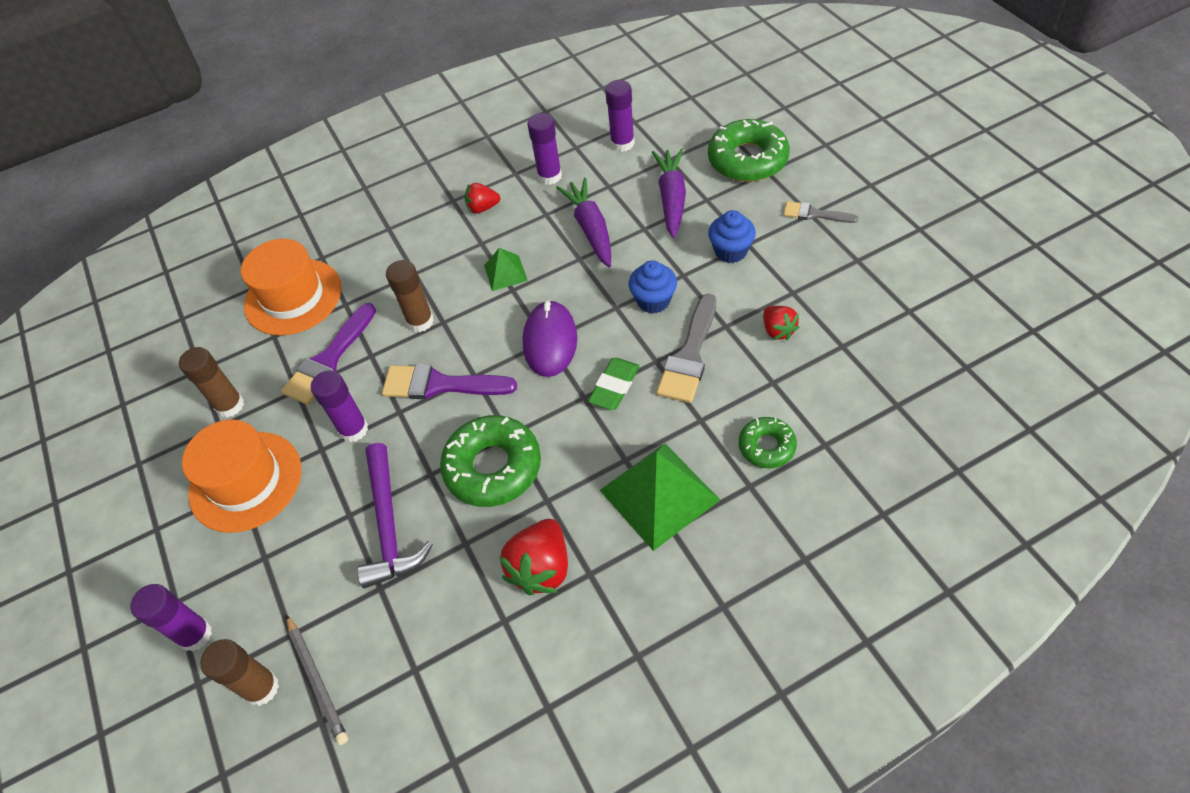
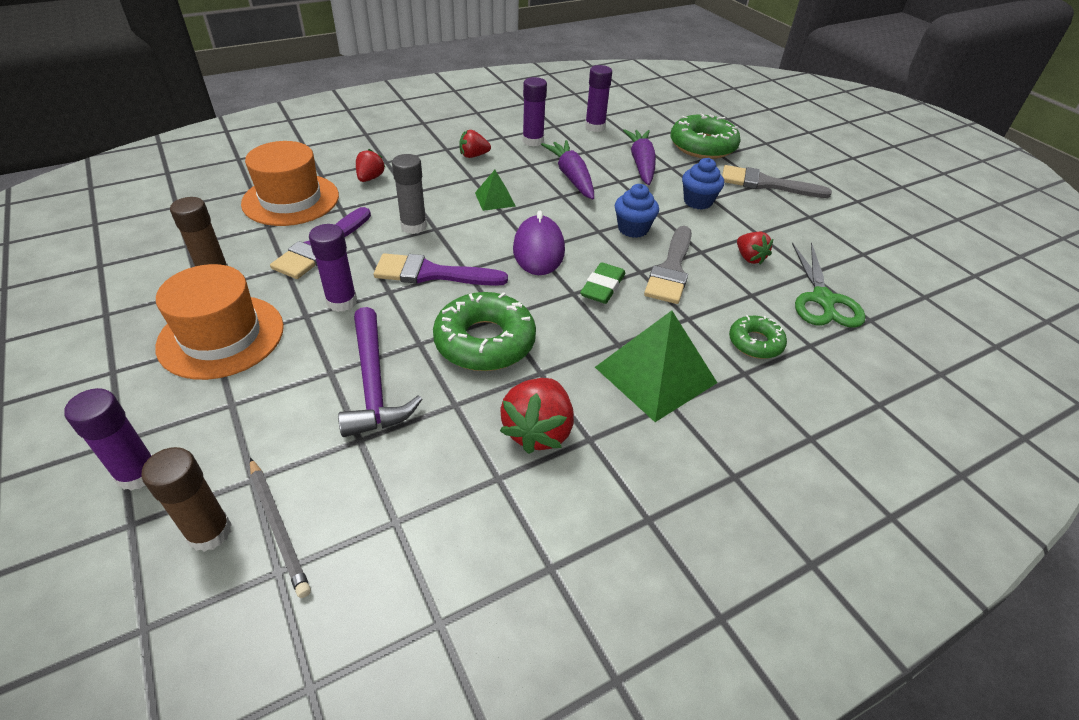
camera: 10 degrees left, 10 degrees down
brown glue stick [386,260,434,332] -> grey glue stick [392,154,427,234]
grey brush [783,201,858,223] -> grey brush [722,165,832,198], size x1.69
none -> red strawberry [356,149,385,182]
none -> green scissors [792,243,865,328]

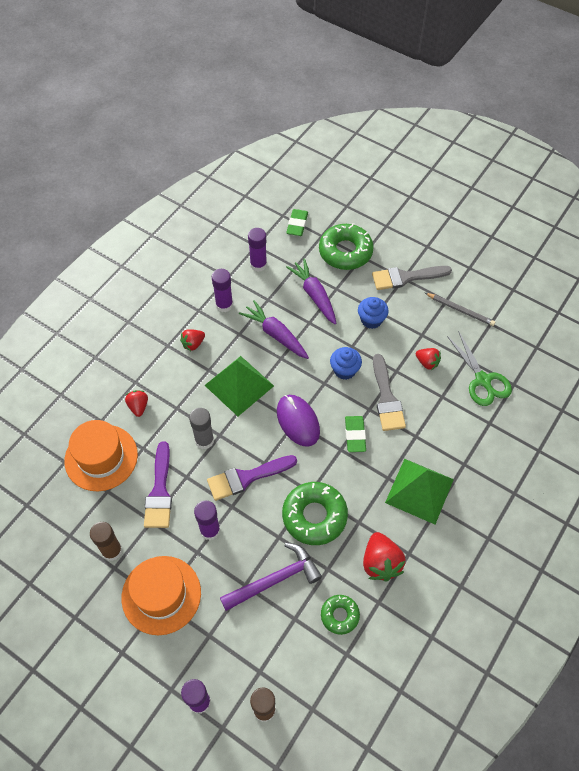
camera: 25 degrees left, 15 degrees up
grey pencil [250,458,311,598] -> grey pencil moved to [425,293,495,326]
purple hammer [338,307,422,437] -> purple hammer turned 75 degrees counterclockwise [220,543,322,611]
green pyramid [475,170,515,211] -> green pyramid [205,356,274,416], size x1.93
green donut [729,315,787,359] -> green donut moved to [321,595,360,635]
none -> green eraser [286,209,308,236]

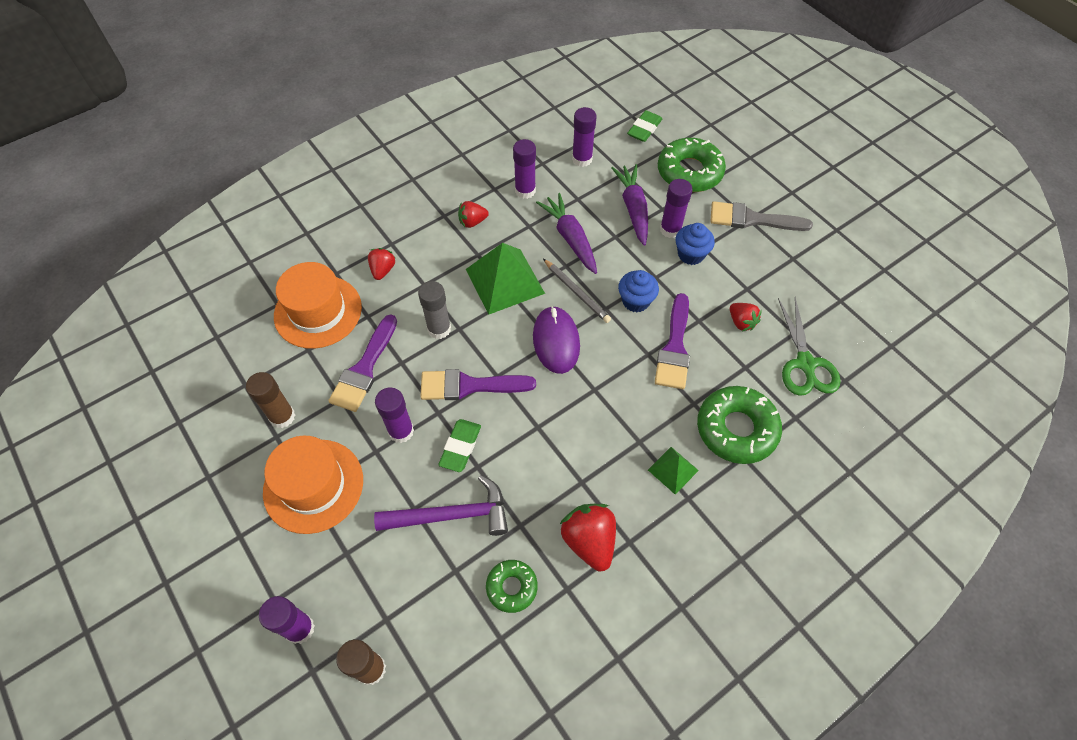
camera: 20 degrees right, 0 degrees up
green donut [282,482,348,545] -> green donut moved to [697,386,782,464]
green eraser [345,416,366,452] -> green eraser moved to [438,419,481,472]
red strawberry [363,532,406,582] -> red strawberry turned 150 degrees clockwise [560,504,616,572]
grey brush [373,354,406,431] -> purple brush [655,293,690,389]
green pyramid [385,459,454,524] -> green pyramid [648,447,699,495], size x0.52
grey pencil [425,293,495,326] -> grey pencil moved to [543,259,611,323]
none -> purple glue stick [660,179,693,238]

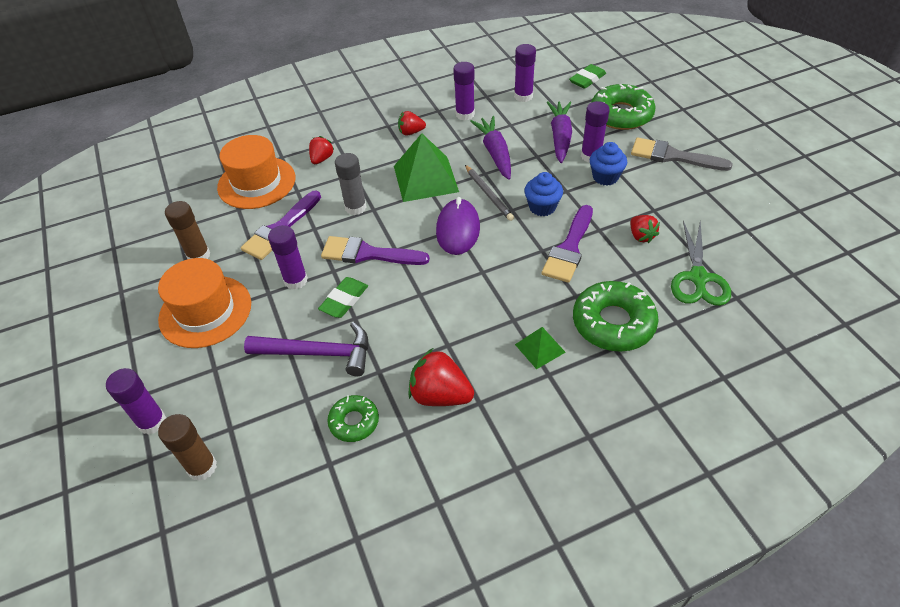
camera: 15 degrees right, 10 degrees down
red strawberry [560,504,616,572] -> red strawberry turned 60 degrees counterclockwise [408,348,474,406]

